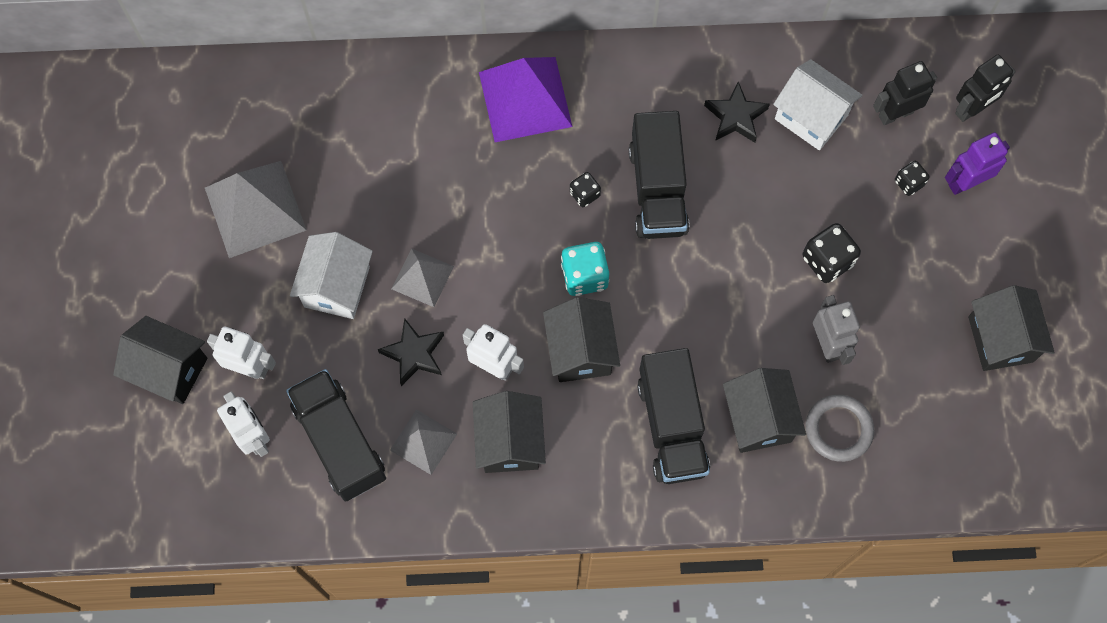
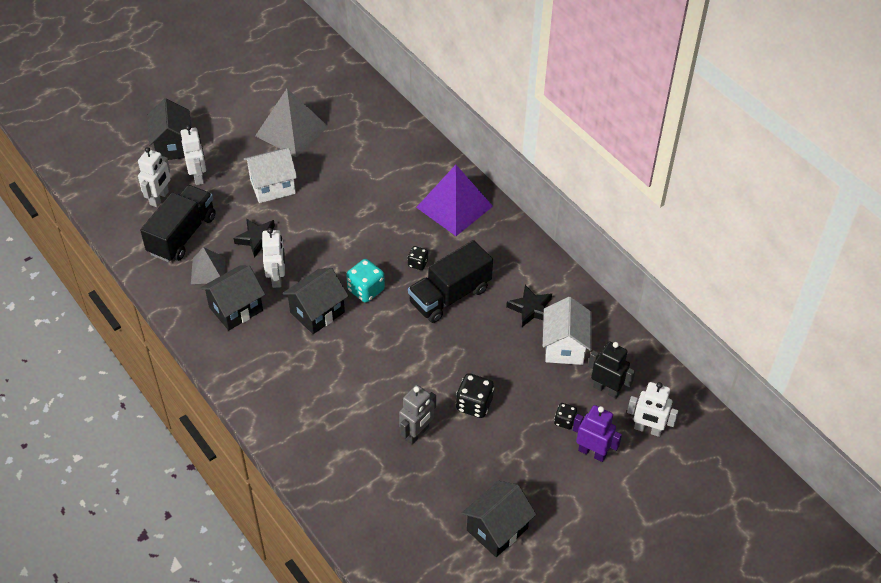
camera: 55 degrees right, 20 degrees down
grey pyramid [391,248,454,307] -> none
black truck [637,348,710,484] -> none
black house [723,368,806,453] -> none
grey ring [806,395,874,462] -> none
black robot [955,55,1016,122] -> white robot [627,382,678,437]

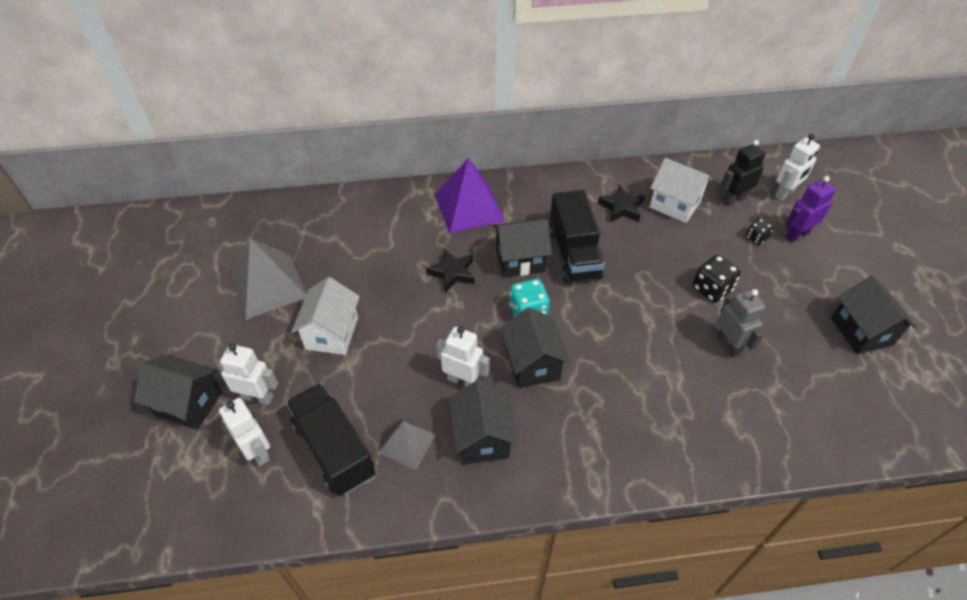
camera: 60 degrees left, 0 degrees up
black star [234,219,275,258] -> black star moved to [426,249,475,293]
black dice [408,246,428,270] -> black house [493,219,552,277]

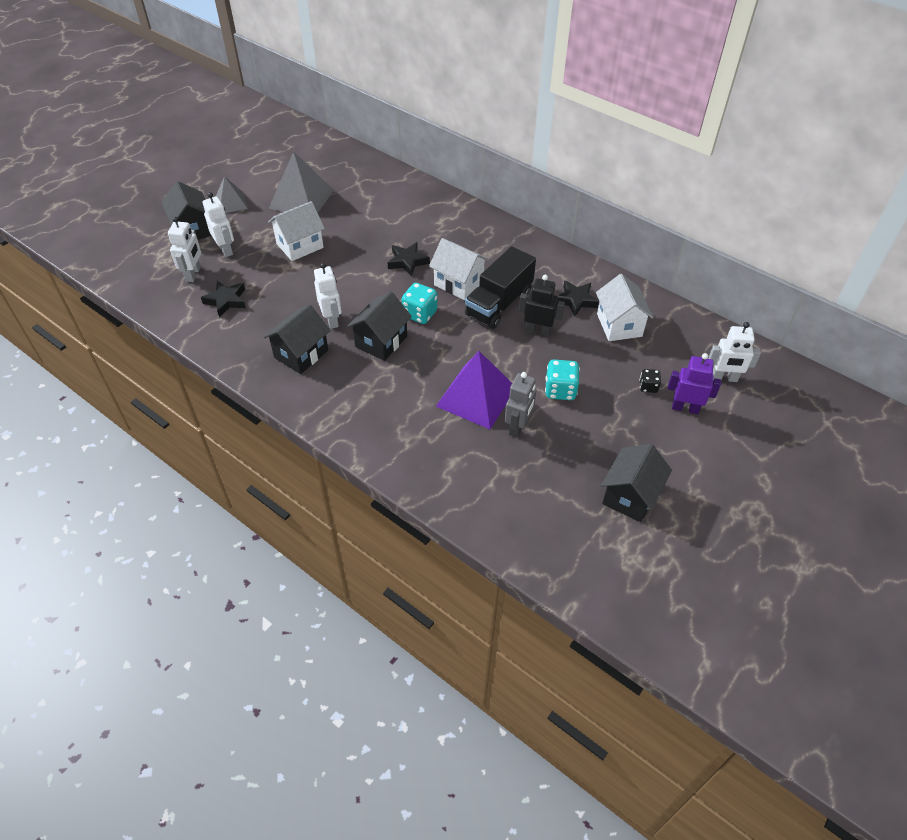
camera: 45 degrees right, 0 degrees up
black truck [286,383,376,496] -> black star [201,281,246,317]
grey pyramid [379,419,436,471] -> grey pyramid moved to [216,176,248,213]
purple pyramid [435,158,505,234] -> purple pyramid moved to [436,351,512,429]
black house [493,219,552,277] -> white house [429,238,489,300]
black dice [693,255,741,303] -> turquoise dice [545,360,580,400]
black robot [721,140,766,206] -> black robot moved to [519,275,565,337]

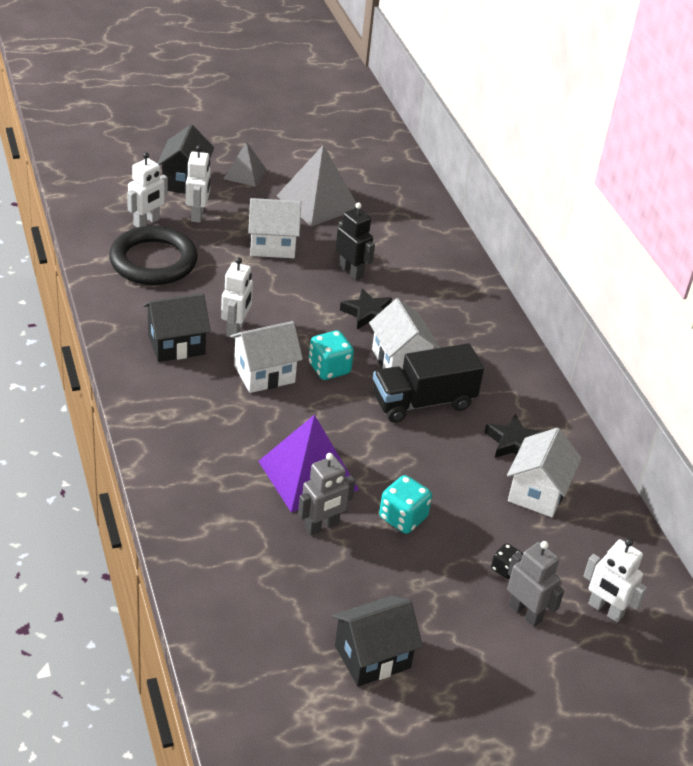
camera: 30 degrees right, 10 degrees down
black star [201,281,246,317] -> black ring [109,226,198,285]
black house [347,292,412,361] -> white house [230,321,303,393]
black robot [519,275,565,337] -> black robot moved to [335,202,375,280]
purple robot [667,353,721,414] -> grey robot [507,541,564,627]

